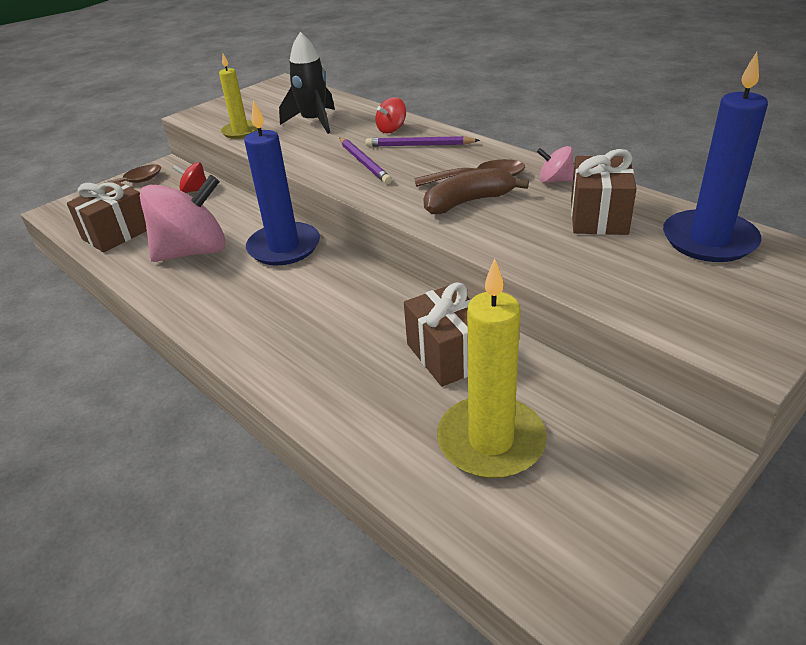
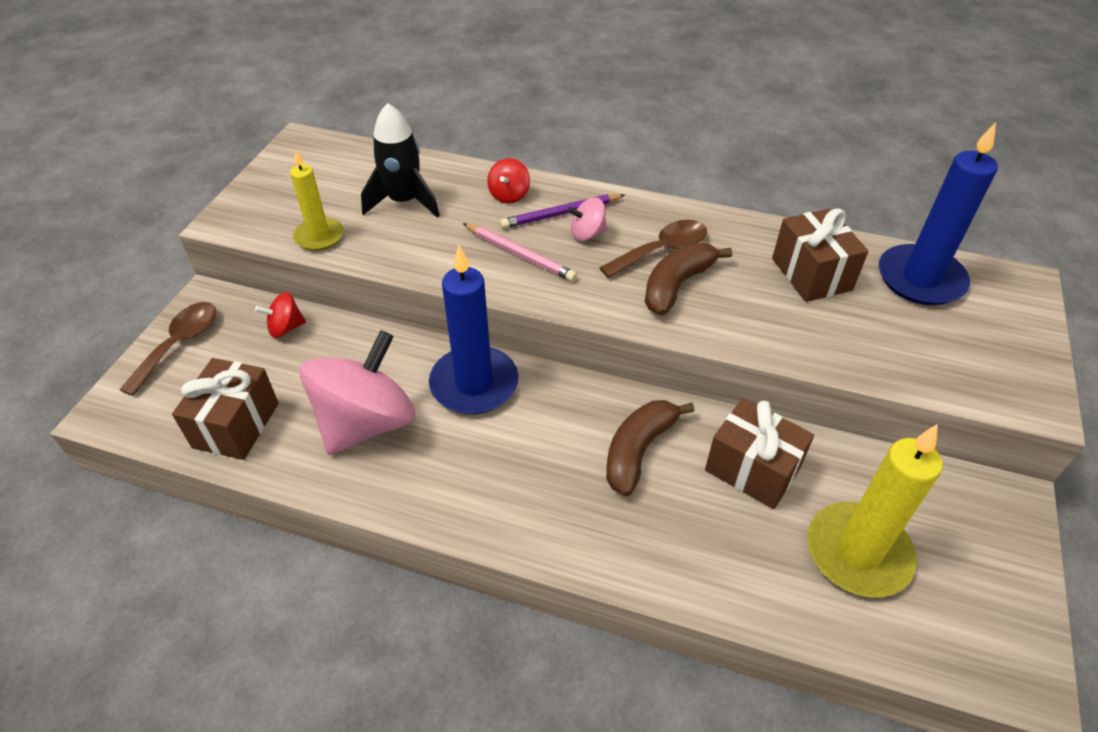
camera: 30 degrees left, 10 degrees up
purple pencil [340,138,392,184] -> pink pencil [463,223,577,281]
pink spinning top [537,146,574,183] -> pink spinning top moved to [568,197,607,241]
none -> brown banana [606,400,694,496]

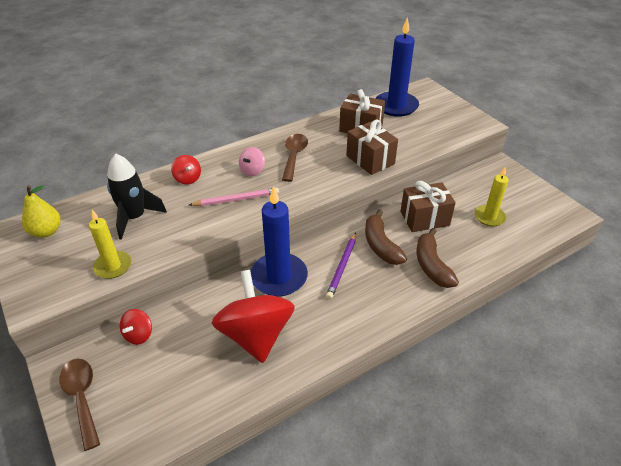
camera: 50 degrees left, 5 degrees down
brown gift [172,358,279,460] -> brown gift moved to [346,119,398,175]
pink spinning top [300,330,415,455] -> red spinning top [212,270,295,363]
purple pencil [500,194,625,229] -> purple pencil moved to [326,232,356,300]
brown banana [645,243,732,316] -> brown banana moved to [416,228,459,288]
yellow candle [807,424,942,597] -> yellow candle [475,167,509,226], size x0.60
none -> yellow pear [22,185,61,238]

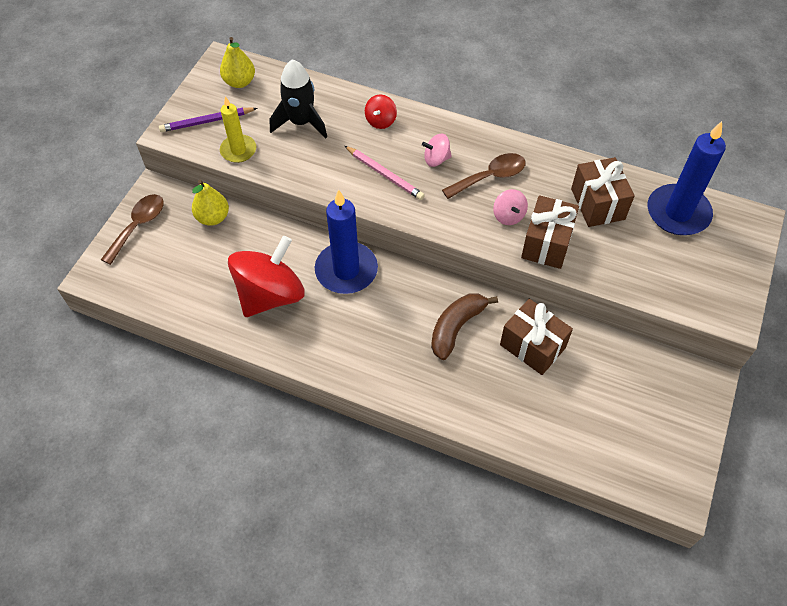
camera: 55 degrees right, 15 degrees up
red spinning top [120,309,152,345] -> yellow pear [192,180,229,226]
purple pencil [326,232,356,300] -> purple pencil moved to [159,108,257,132]
brown banana [416,228,459,288] -> none
yellow candle [475,167,509,226] -> none
none -> pink spinning top [493,189,528,225]

